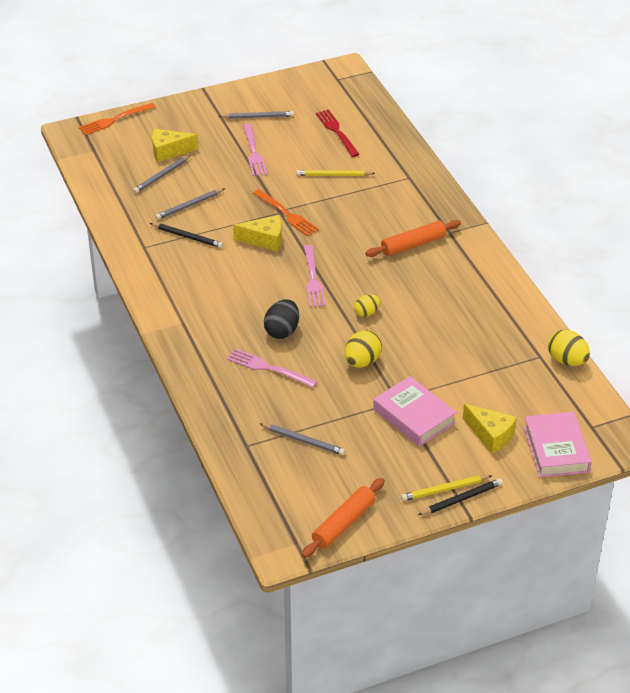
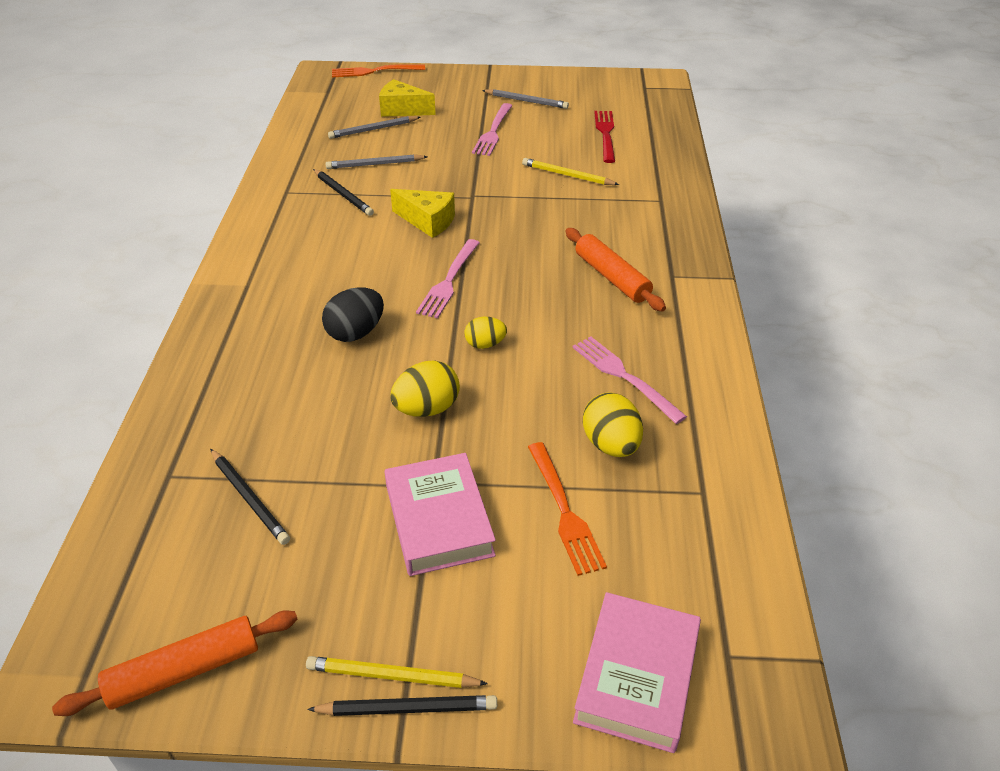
camera: 25 degrees right, 0 degrees up
pink fork [227,348,318,388] -> pink fork moved to [572,337,687,424]
orange fork [253,189,319,236] -> orange fork moved to [528,442,607,576]
grey pencil [259,423,345,455] -> black pencil [210,449,290,545]
orange rolling pin [366,220,461,257] -> orange rolling pin turned 60 degrees clockwise [565,228,666,311]
yellow cheese [463,404,517,453] -> none
yellow egg [548,329,590,366] -> yellow egg moved to [583,392,643,457]

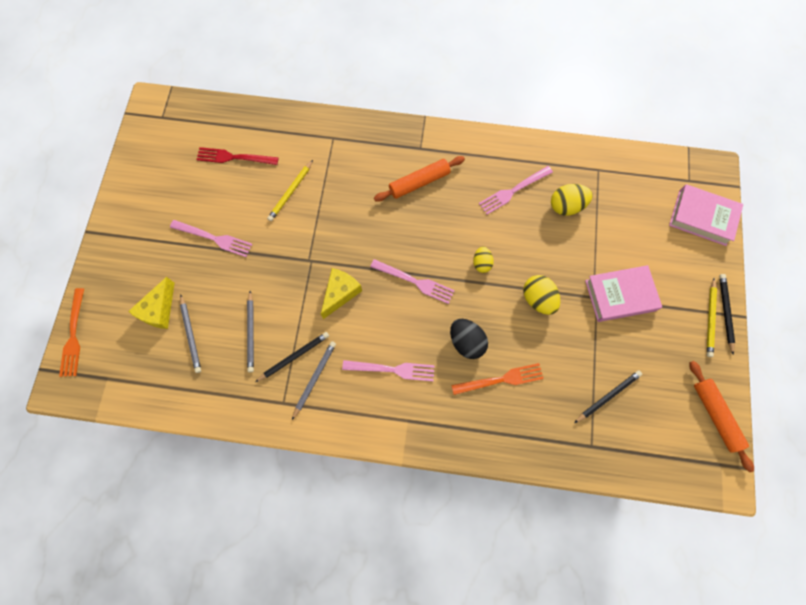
camera: 85 degrees left, 30 degrees up
grey pencil [482,89,569,109] -> grey pencil moved to [292,341,336,420]
orange fork [528,442,607,576] -> orange fork moved to [451,363,544,395]
none -> pink fork [342,360,435,381]

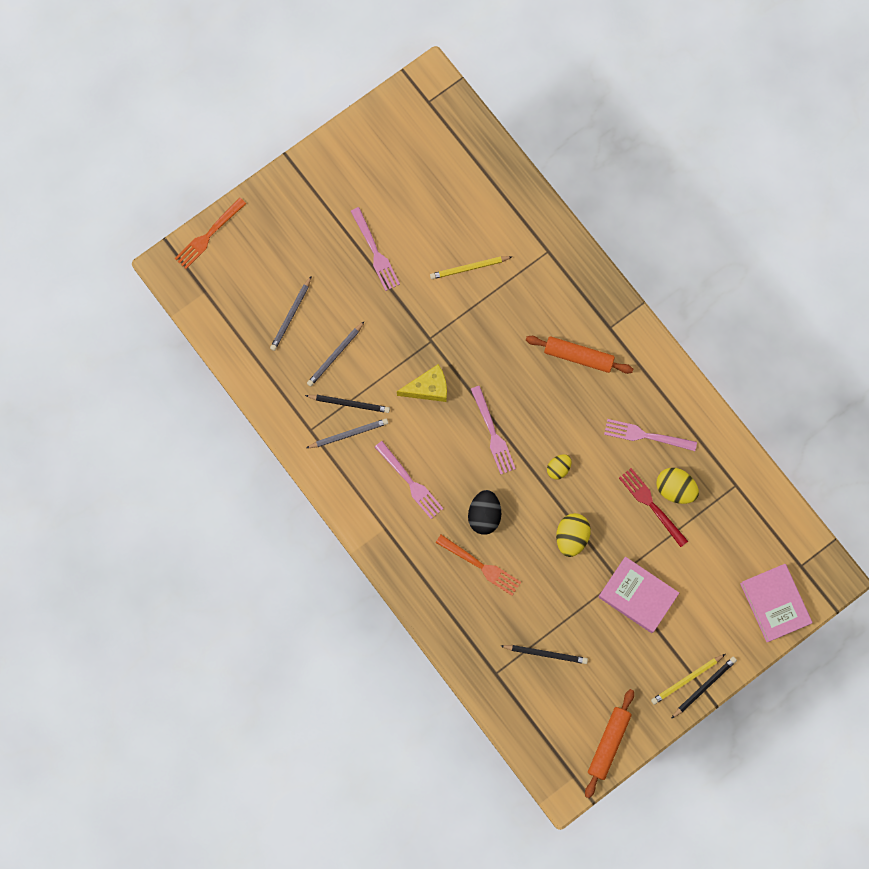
camera: 45 degrees right, 5 degrees up
yellow cheese [128,277,175,329] -> none
red fork [196,147,278,165] -> red fork moved to [619,468,688,547]

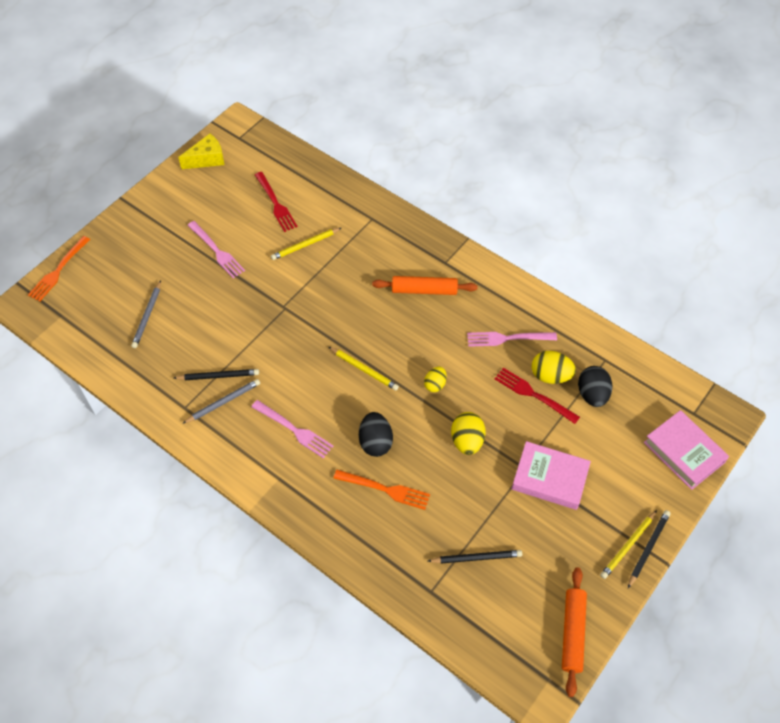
camera: 15 degrees left, 20 degrees down
grey pencil [307,321,365,387] -> none
yellow cheese [397,364,447,402] -> yellow cheese moved to [178,134,225,169]
pink fork [471,386,516,474] -> yellow pencil [329,347,399,391]
none -> red fork [255,172,298,232]
none -> black egg [578,366,612,407]

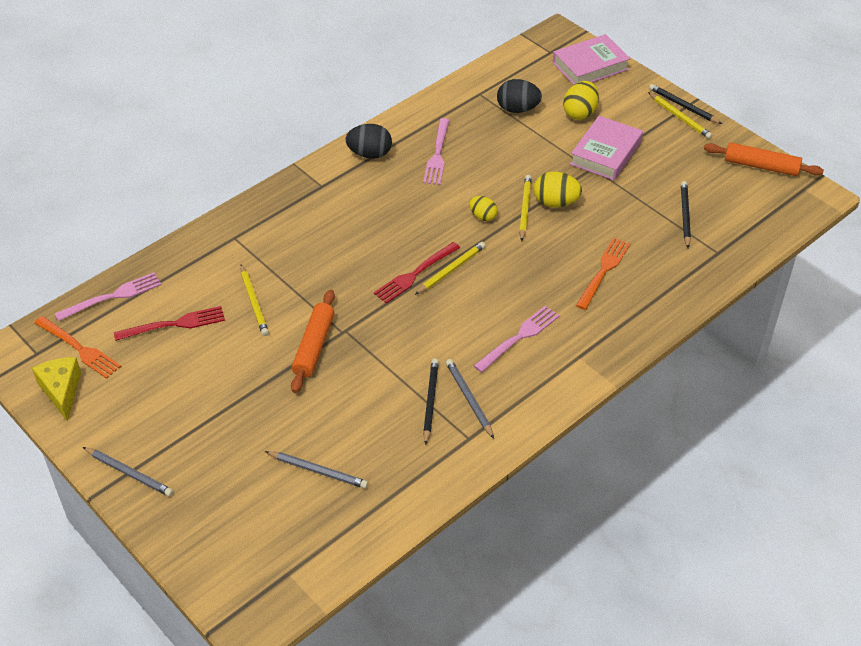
camera: 80 degrees left, 10 degrees down
orange fork [28,236,90,301] -> orange fork moved to [34,316,121,379]
pink fork [187,221,245,278] -> pink fork moved to [55,272,161,321]
black egg [359,412,393,457] -> black egg moved to [345,124,392,159]
orange rolling pin [372,276,478,295] -> orange rolling pin moved to [291,290,335,393]
red fork [495,368,580,424] -> red fork moved to [374,242,460,304]
yellow egg [532,351,576,384] -> yellow egg moved to [563,81,599,120]
none -> grey pencil [83,447,173,497]
none -> yellow pencil [519,175,531,242]

